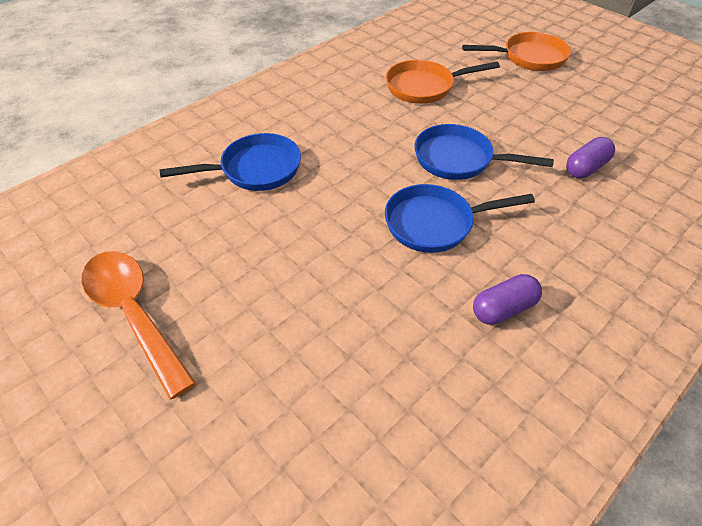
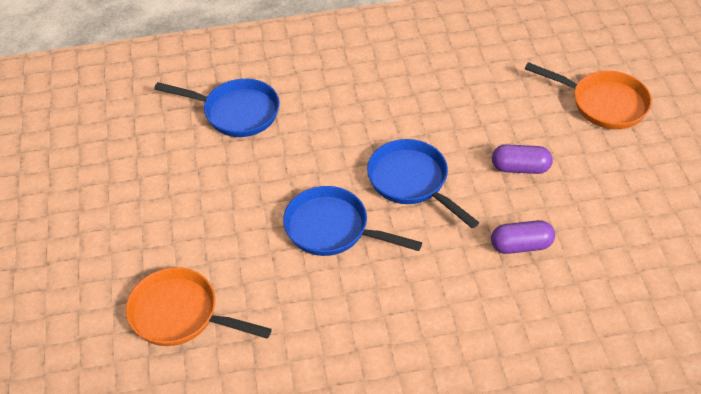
camera: 35 degrees right, 0 degrees up
orange spoon [82,251,196,399] -> none
orange pan [386,60,500,104] -> orange pan moved to [126,267,272,346]
purple capsule [473,274,542,325] -> purple capsule moved to [492,144,553,174]

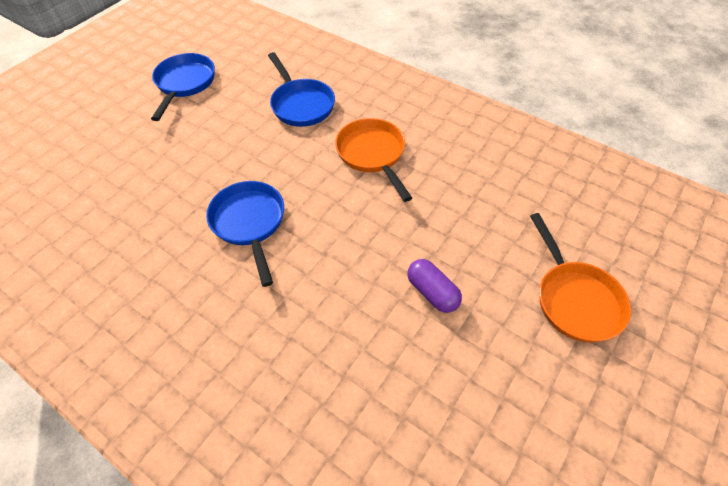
camera: 45 degrees right, 5 degrees up
orange pan [126,267,272,346] -> orange pan moved to [335,118,412,202]
blue pan [367,139,479,228] -> blue pan moved to [151,53,215,121]
purple capsule [491,220,555,254] -> none

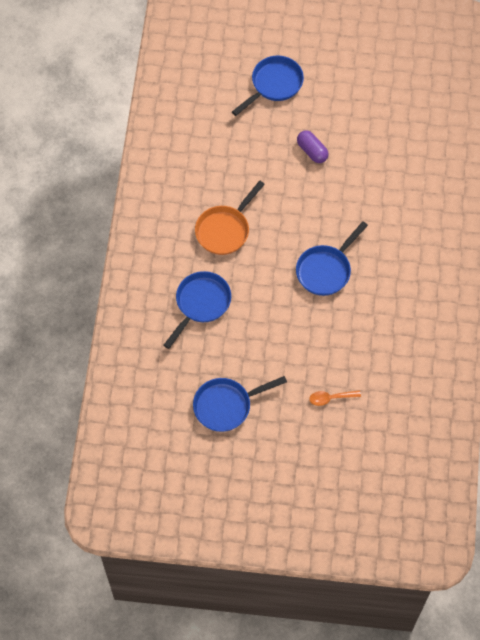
camera: 120 degrees left, 10 degrees up
purple capsule [407,259,462,313] -> purple capsule turned 60 degrees counterclockwise [297,130,329,163]
orange pan [530,213,631,343] -> blue pan [232,56,304,116]
none -> orange spoon [309,390,361,406]

